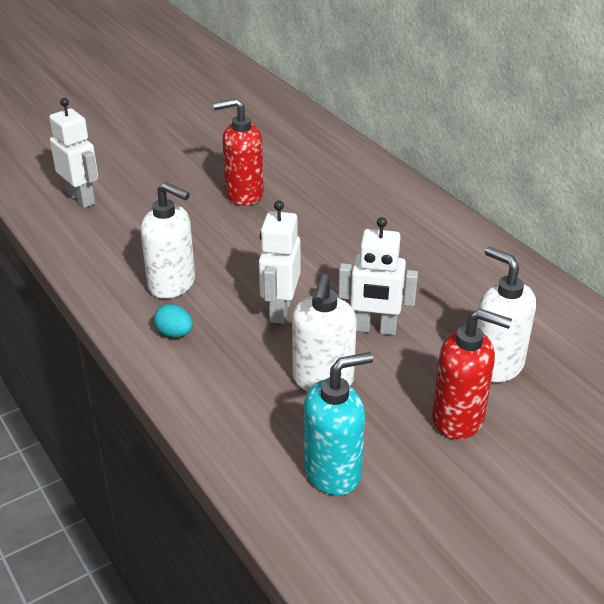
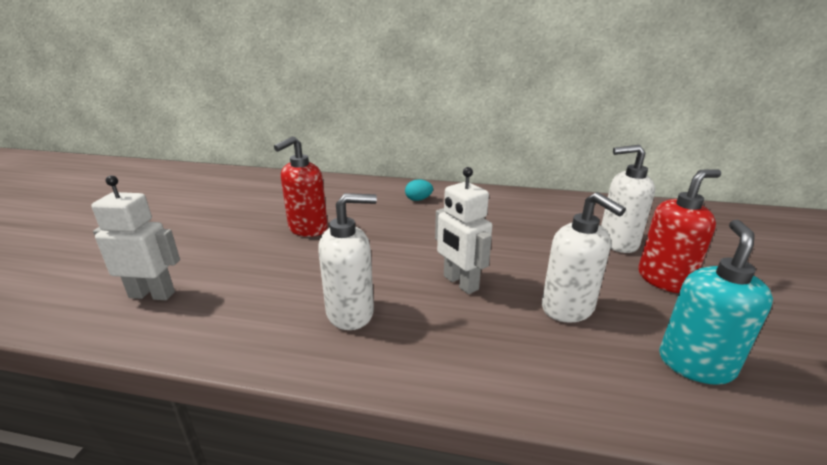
camera: 45 degrees left, 10 degrees down
turquoise egg [154,304,193,338] -> turquoise egg moved to [405,179,433,201]
white robot [338,217,418,335] -> none

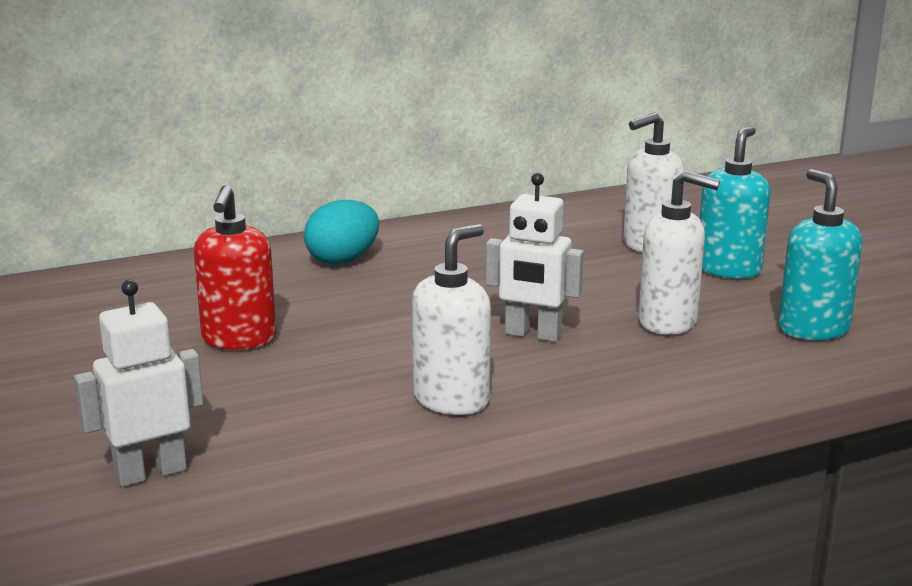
camera: 35 degrees left, 5 degrees down
turquoise egg [405,179,433,201] -> turquoise egg [304,200,379,265], size x1.73
red soap dispenser [638,169,721,293] -> turquoise soap dispenser [700,126,770,279]

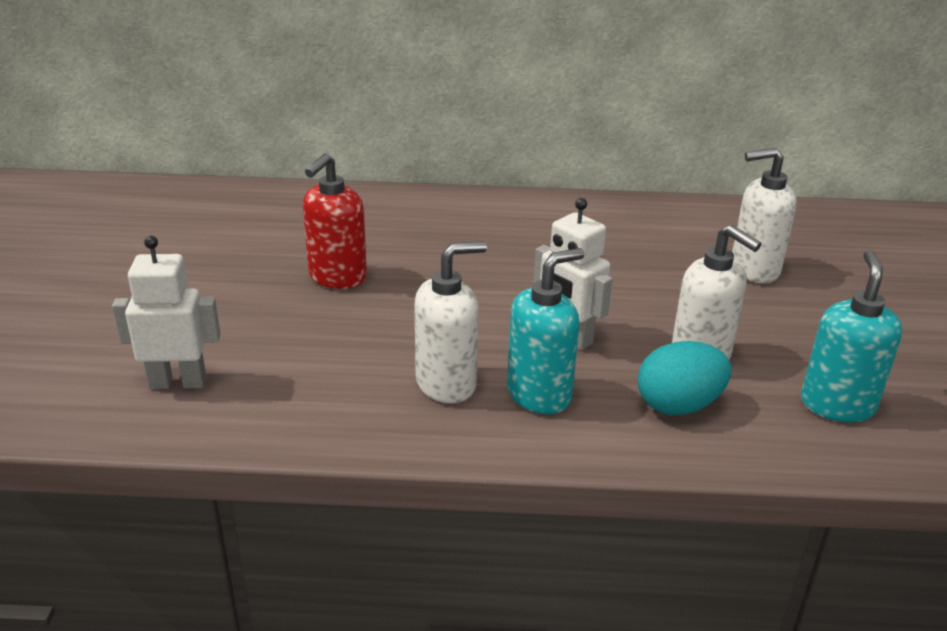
camera: 25 degrees right, 10 degrees up
turquoise egg [304,200,379,265] -> turquoise egg moved to [638,341,731,415]
turquoise soap dispenser [700,126,770,279] -> turquoise soap dispenser moved to [507,248,584,414]

